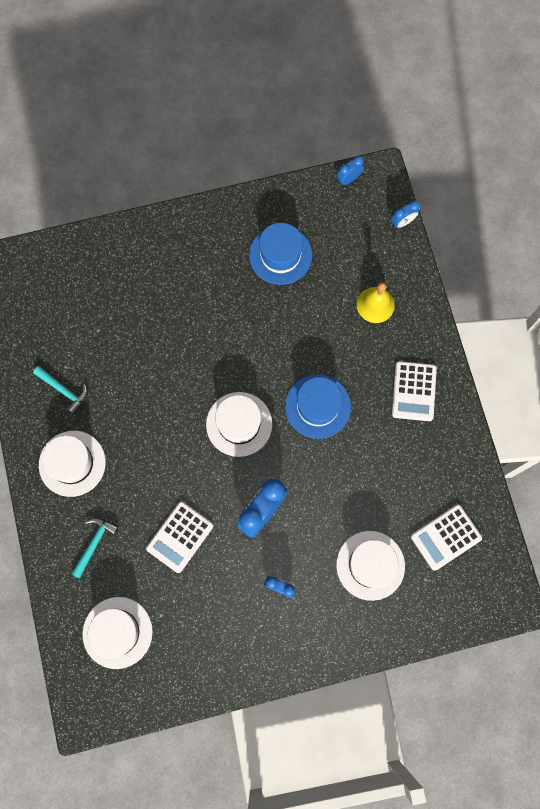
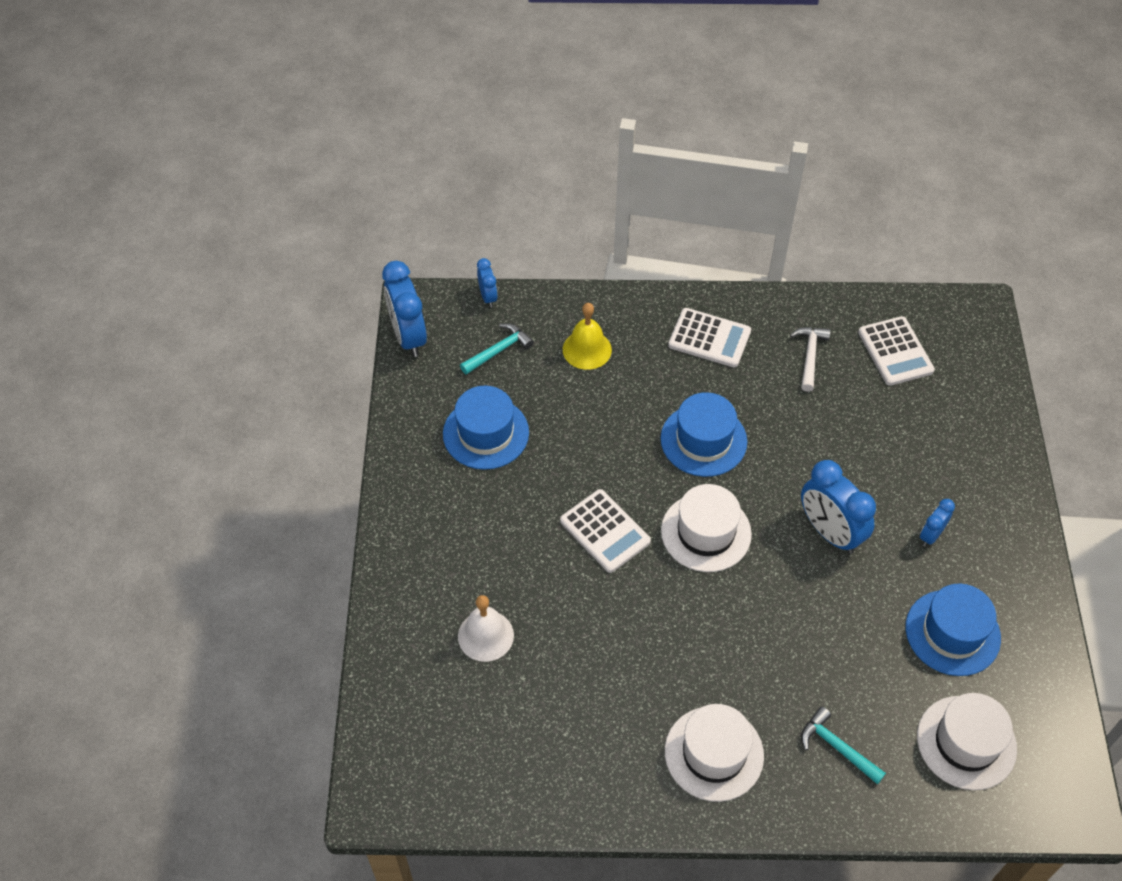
camera: 75 degrees left, 20 degrees down
turquoise hammer [33,366,88,414] -> turquoise hammer moved to [460,323,534,375]
white calculator [146,502,214,573] -> white calculator moved to [560,489,651,573]
white hat [336,531,405,601] -> none
blue clock [337,156,364,185] -> blue clock [382,261,427,357], size x1.92
none -> white bell [458,595,514,662]
none -> white hammer [790,327,831,392]
none -> blue hat [906,584,1001,676]

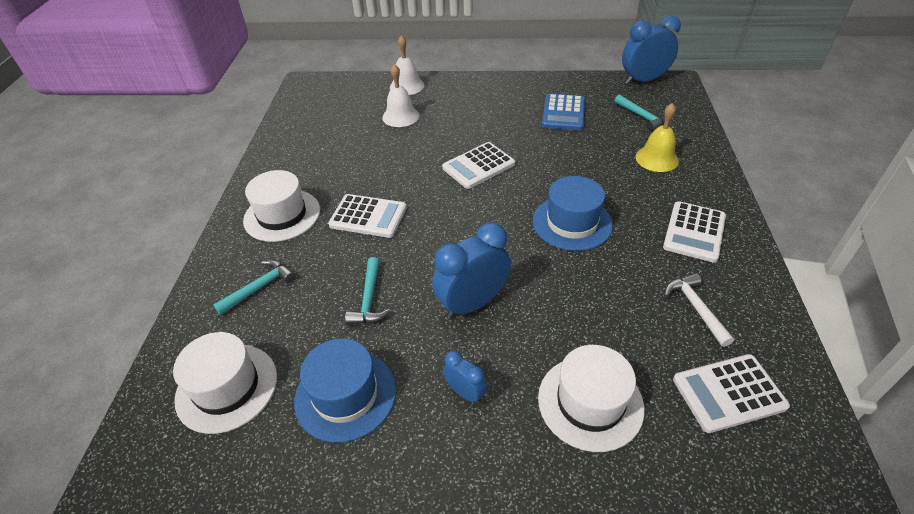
camera: 95 degrees right, 10 degrees down
blue hat [443,386,529,470] -> blue calculator [542,94,585,130]
blue clock [477,258,498,307] -> none
white hat [661,484,752,572] -> white hat moved to [538,345,644,452]
white hammer [790,327,831,392] -> white hammer turned 120 degrees counterclockwise [665,273,734,347]
none -> white calculator [328,194,407,238]
none -> turquoise hammer [345,257,390,324]
none -> white bell [390,35,424,95]

